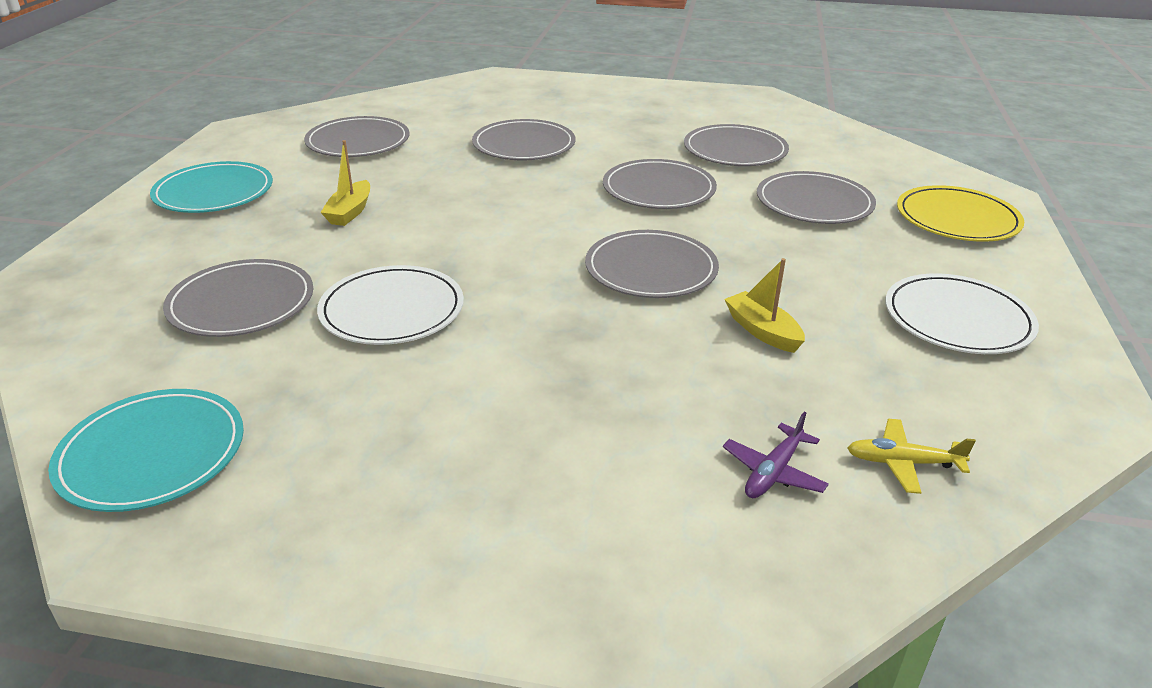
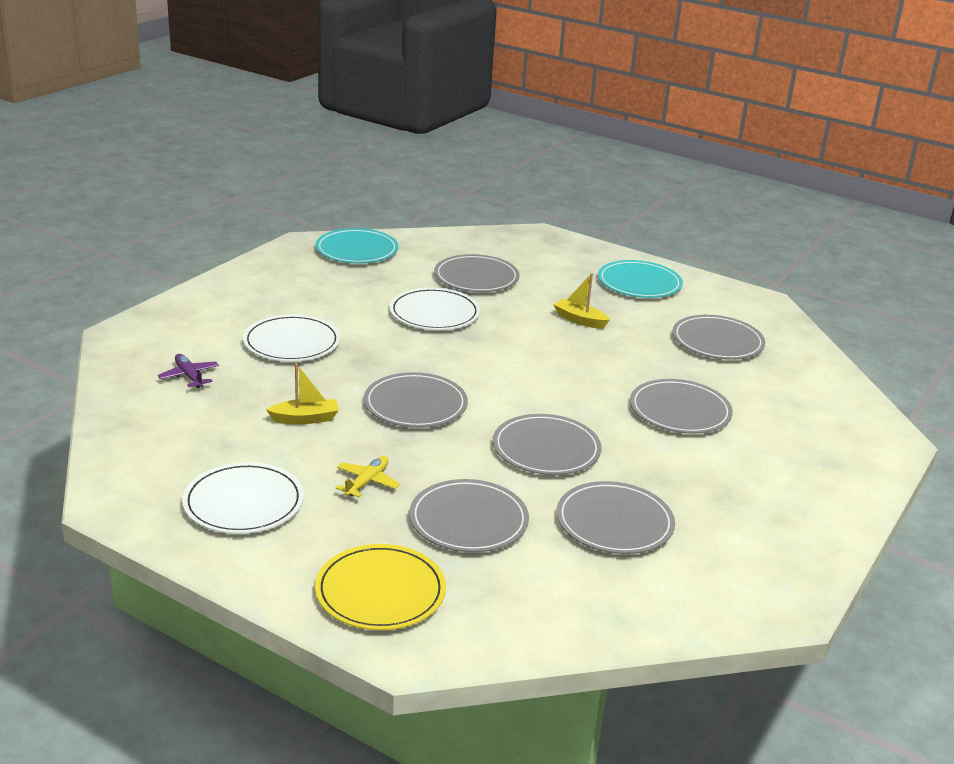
camera: 110 degrees right, 5 degrees down
yellow plane [847,419,976,494] -> yellow plane moved to [336,456,400,497]
none -> white plate [243,314,340,362]

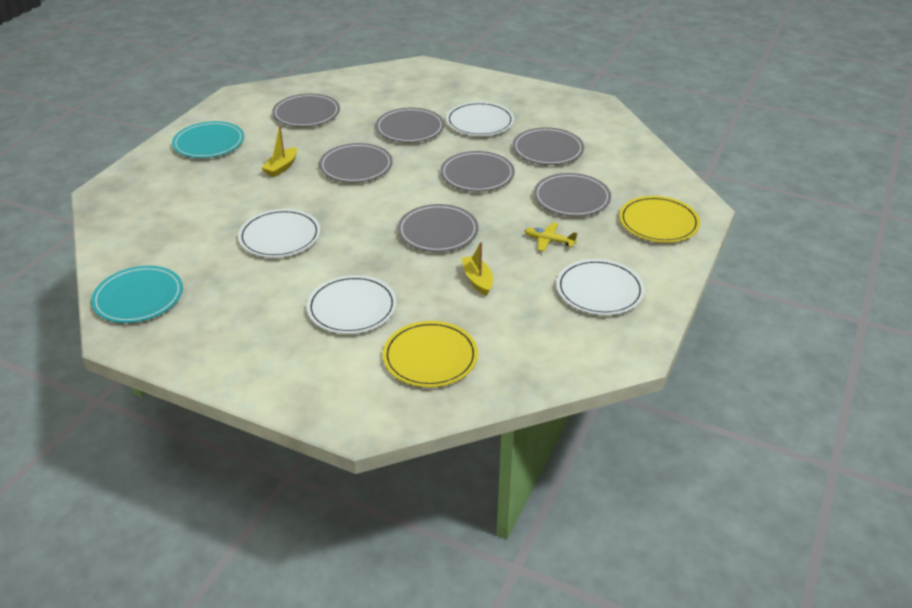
camera: 95 degrees left, 10 degrees up
purple plane [158,354,219,388] -> yellow plate [383,321,478,387]
grey plate [434,254,520,292] -> grey plate moved to [319,143,393,183]
none -> white plate [446,102,514,136]

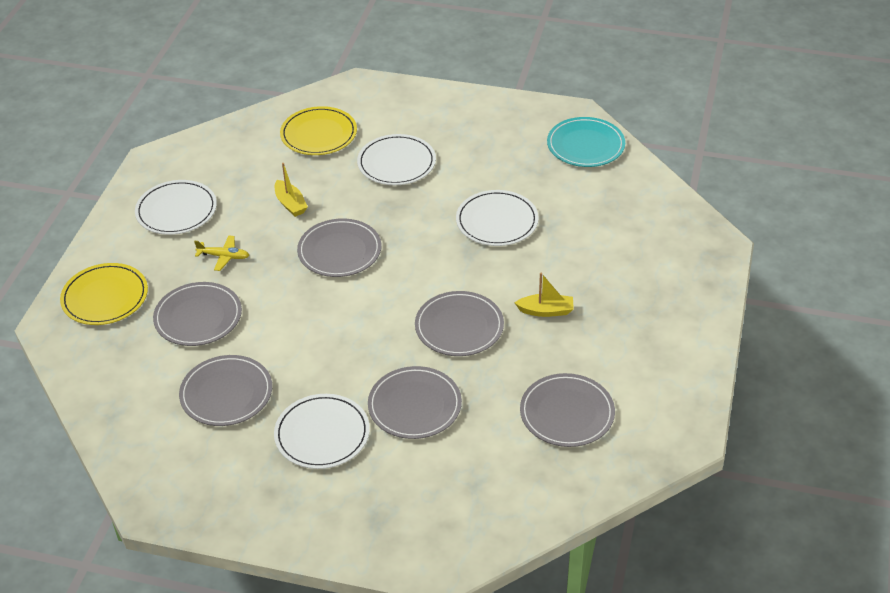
camera: 170 degrees right, 5 degrees up
turquoise plate [172,121,244,158] -> none
yellow boat [262,126,297,177] -> yellow boat turned 75 degrees clockwise [515,273,574,317]
grey plate [440,151,515,192] -> none

